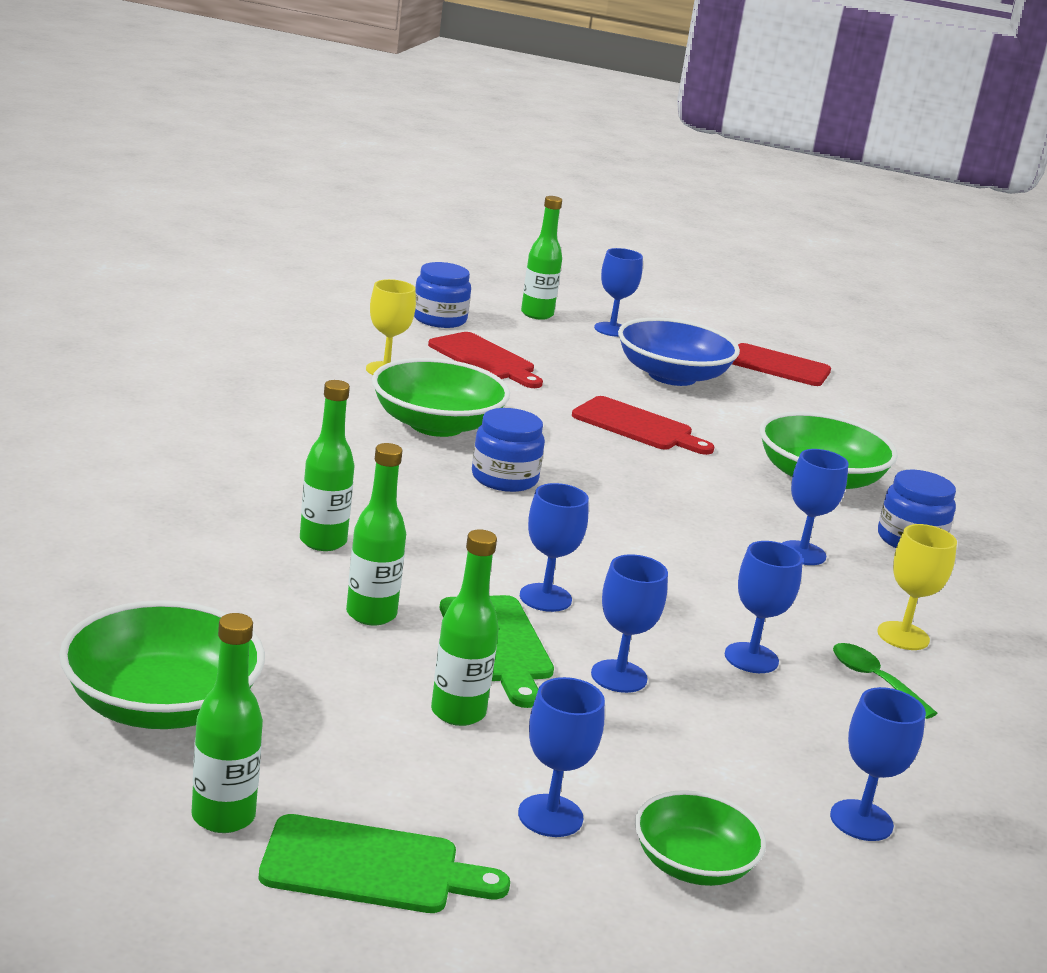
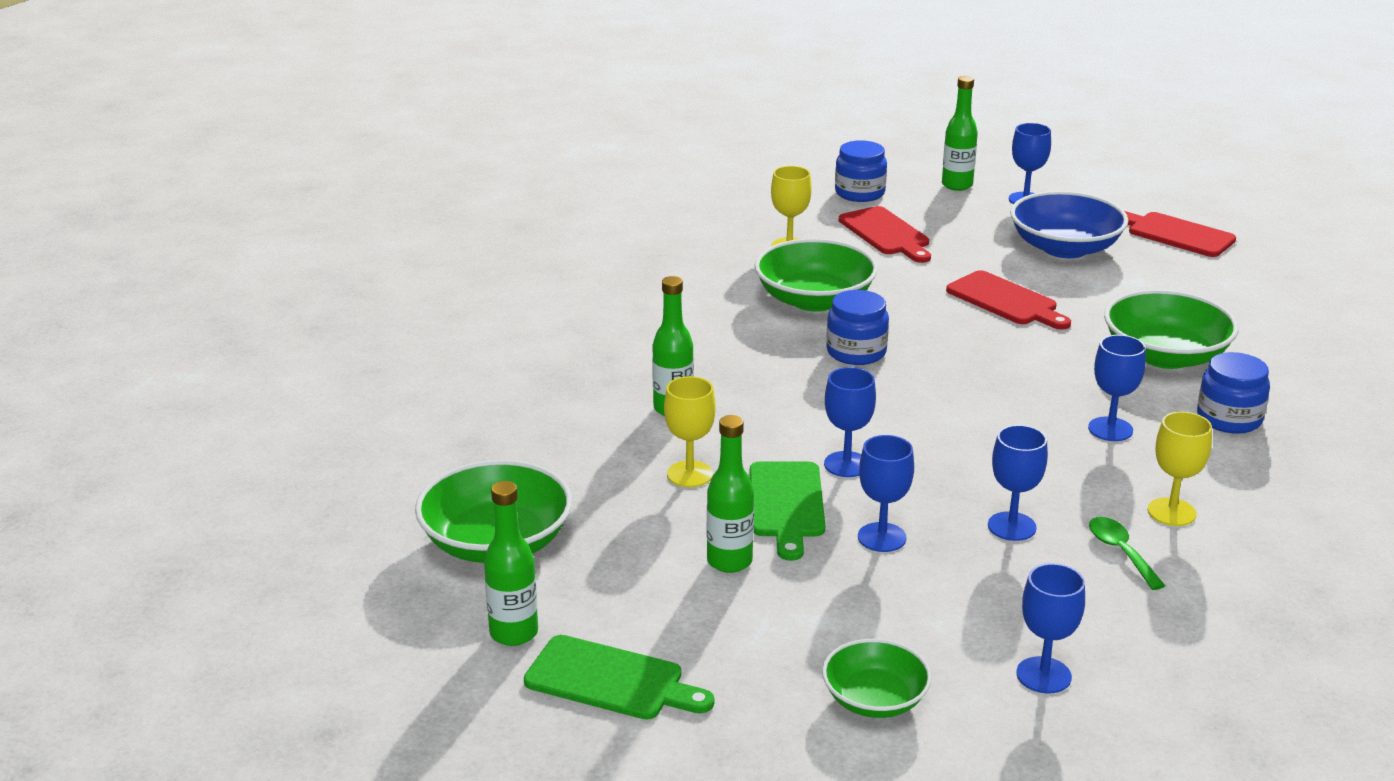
camera: 20 degrees right, 5 degrees up
green bottle [346,443,406,625] -> yellow goblet [664,376,716,487]
blue goblet [518,677,605,837] -> none

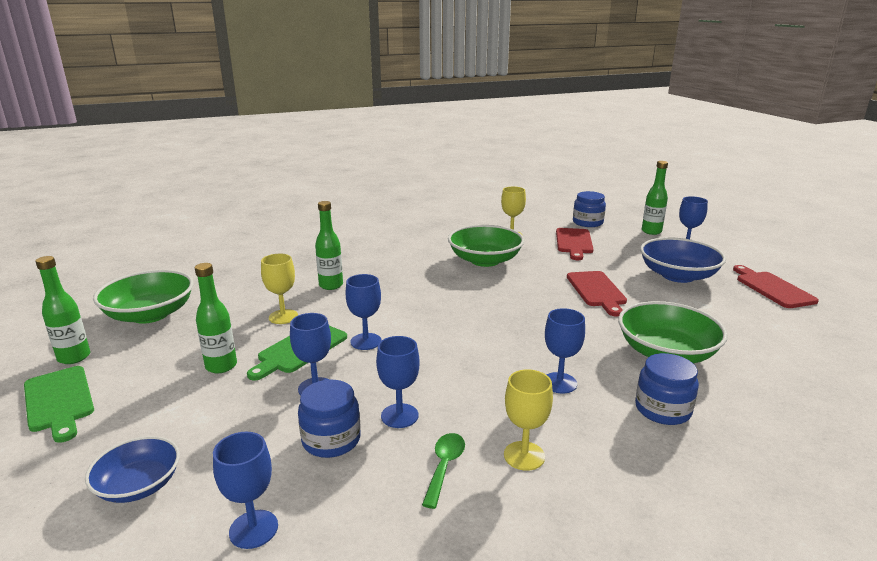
camera: 35 degrees right, 5 degrees down
green bowl [822,639,932,718] -> blue bowl [85,436,180,503]
blue jar [826,290,889,365] -> blue jar moved to [298,380,361,458]

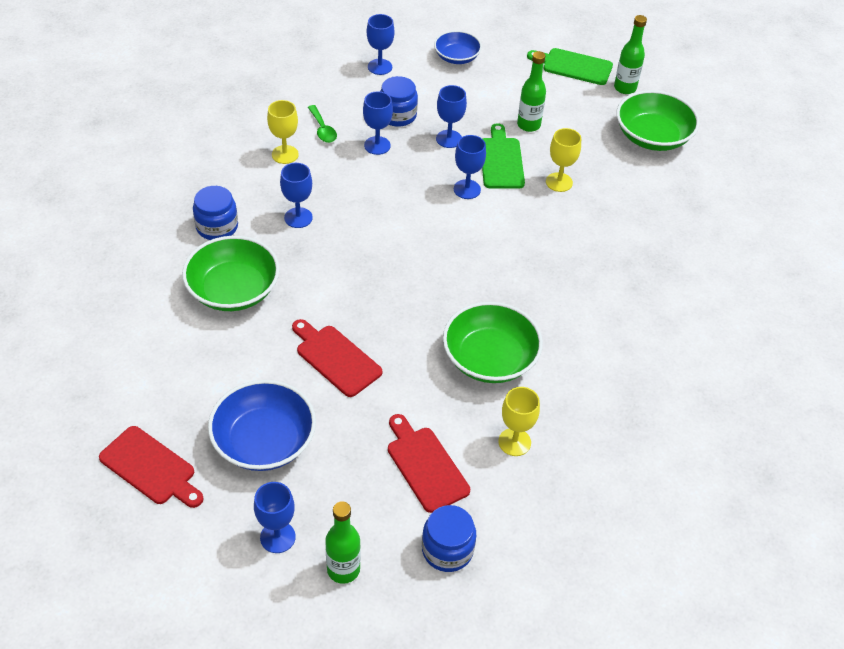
camera: 140 degrees right, 25 degrees up
green bottle [315,201,343,290] -> none

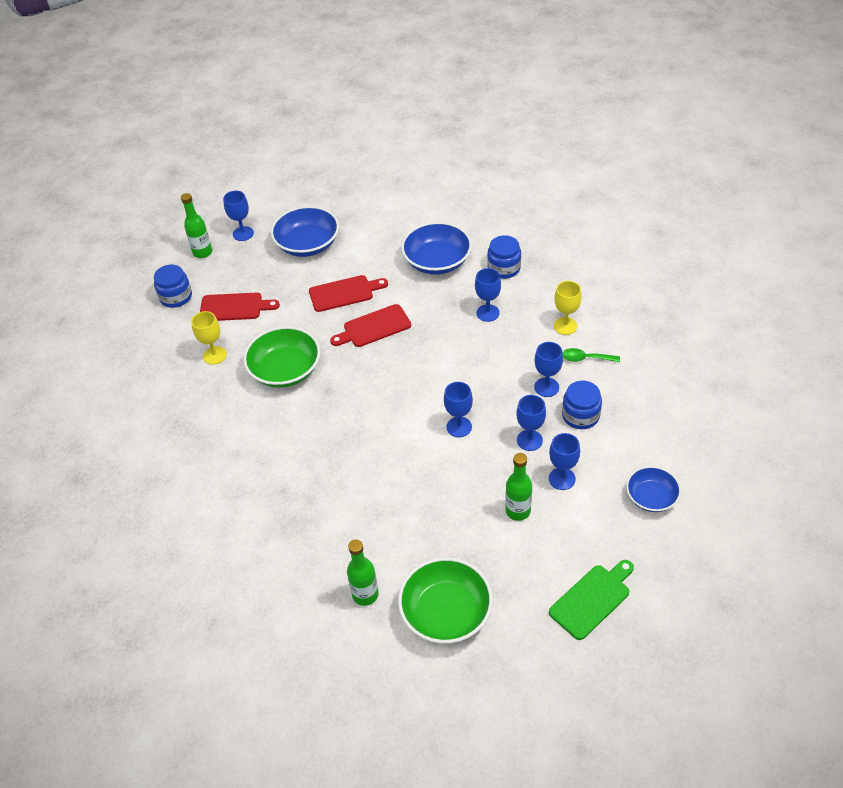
camera: 125 degrees right, 0 degrees up
red cutting board [99,426,204,508] -> red cutting board moved to [330,304,411,347]
green bowl [182,236,280,311] -> blue bowl [401,222,472,275]
blue goblet [367,14,394,75] -> blue goblet moved to [549,433,580,490]
green cutting board [482,123,525,189] -> none
yellow goblet [546,128,581,192] -> none
green bottle [614,15,647,94] -> green bottle moved to [347,539,379,606]

